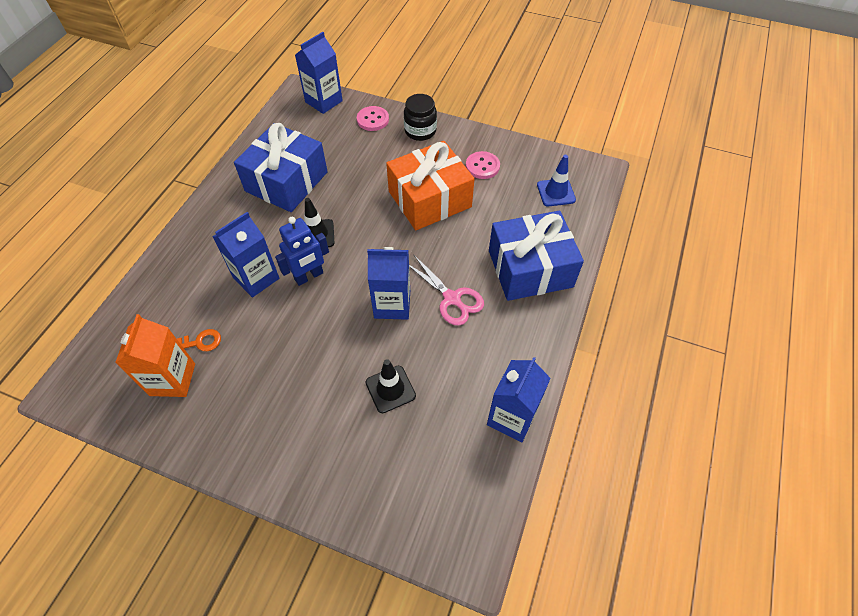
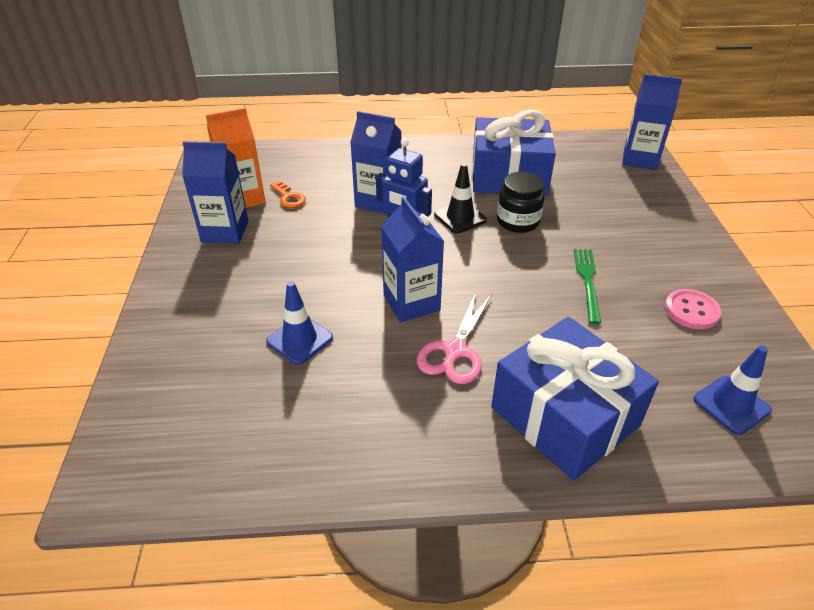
camera: 65 degrees right, 15 degrees down
pink button [357,106,389,131] -> none
black traffic cone [366,359,416,413] -> blue traffic cone [266,281,333,365]
orange gift [386,141,474,230] -> green fork [574,249,601,324]
black jar [404,94,437,141] -> black jar moved to [497,172,544,233]
blue carton [487,357,551,442] -> blue carton moved to [182,141,249,244]

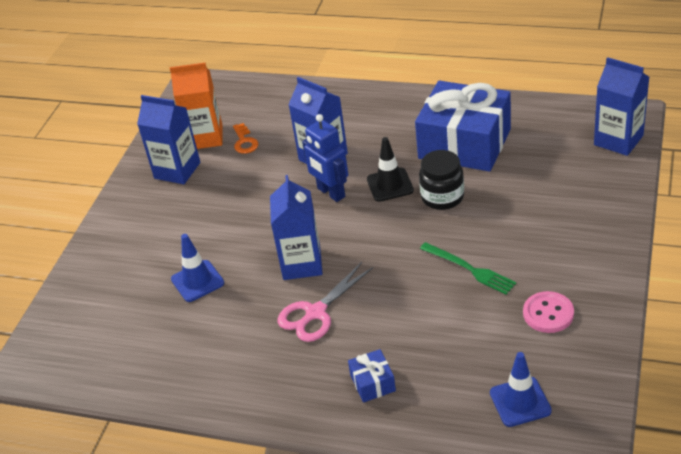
camera: 25 degrees right, 0 degrees up
blue gift [492,317,659,480] -> blue gift [348,349,396,403], size x0.41
green fork [574,249,601,324] -> green fork turned 105 degrees clockwise [420,242,516,295]

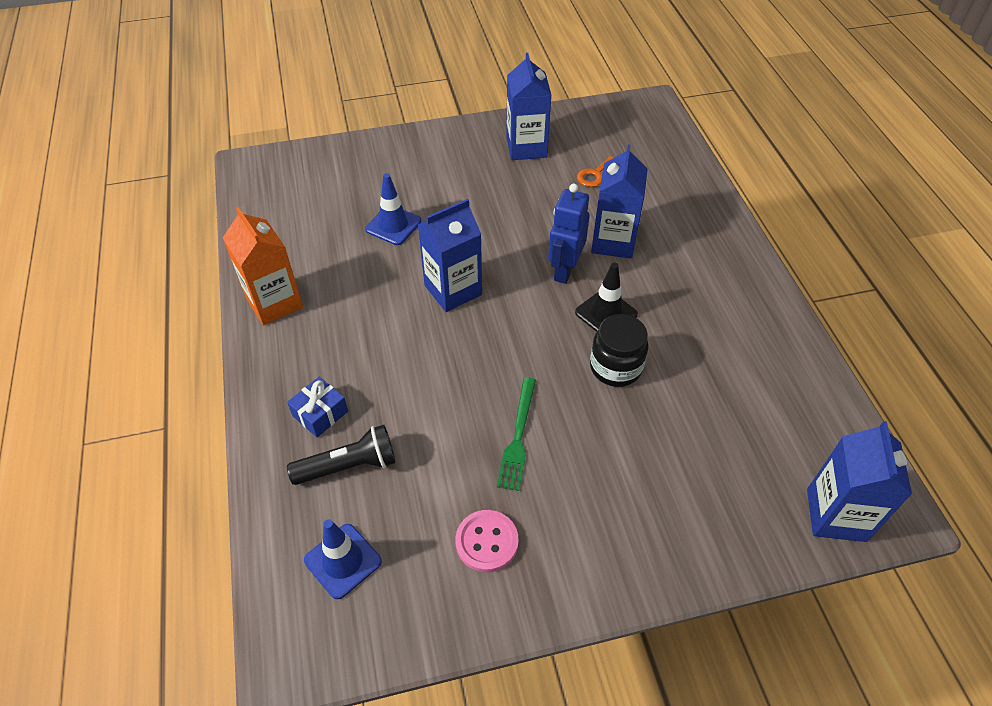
camera: 55 degrees right, 10 degrees up
orange carton [170,62,222,149] -> orange carton moved to [223,207,303,326]
pink scissors [278,262,373,342] -> none
blue gift [415,81,511,172] -> none
none -> black flashlight [287,425,396,485]

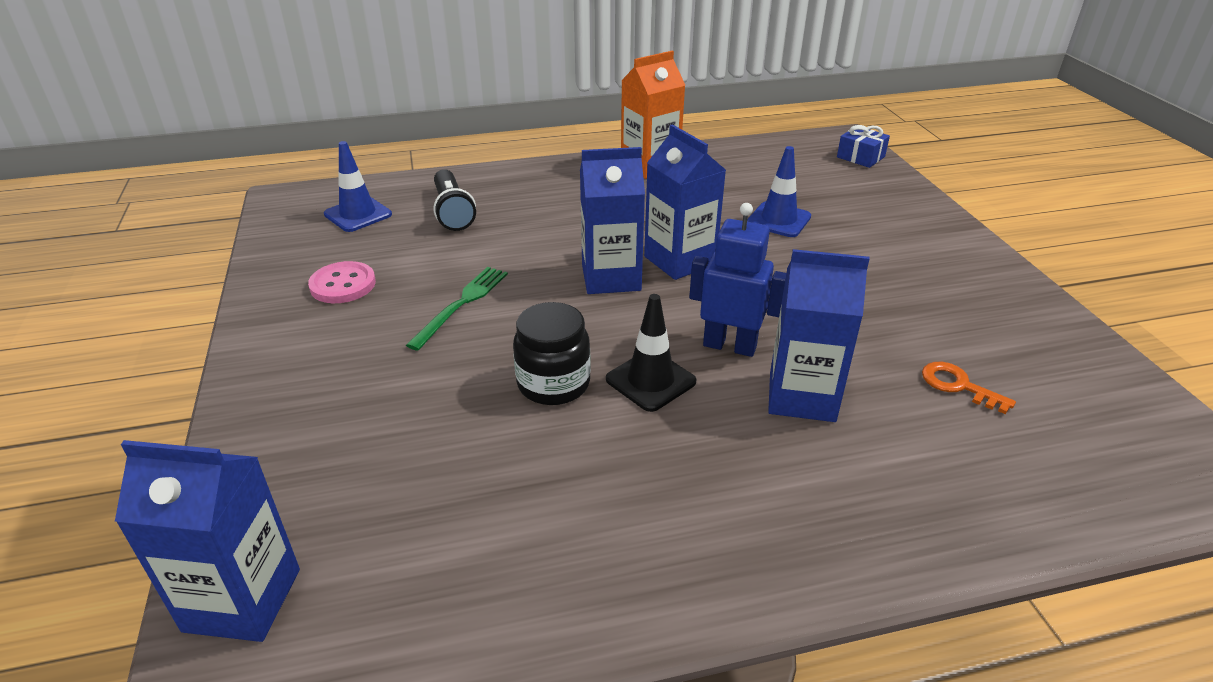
camera: 90 degrees right, 15 degrees down
blue gift [287,377,348,437] -> blue gift moved to [837,125,890,168]
green fork [497,377,536,491] -> green fork turned 105 degrees clockwise [406,267,508,351]
blue carton [506,53,551,160] -> blue carton moved to [580,147,645,294]

